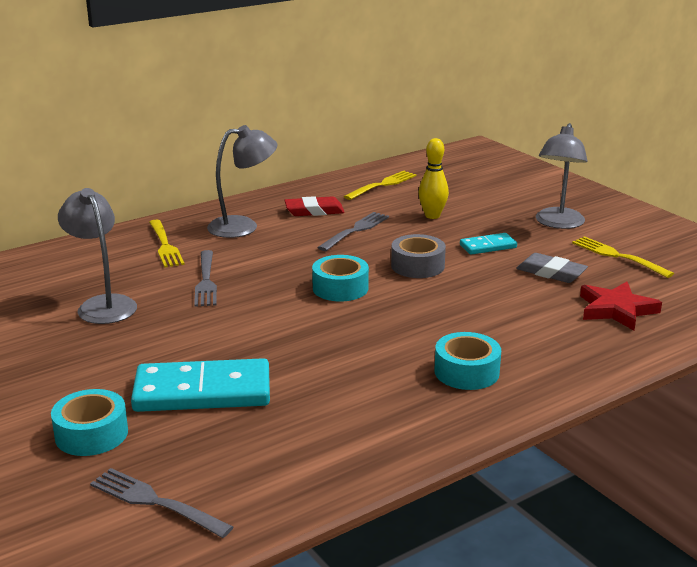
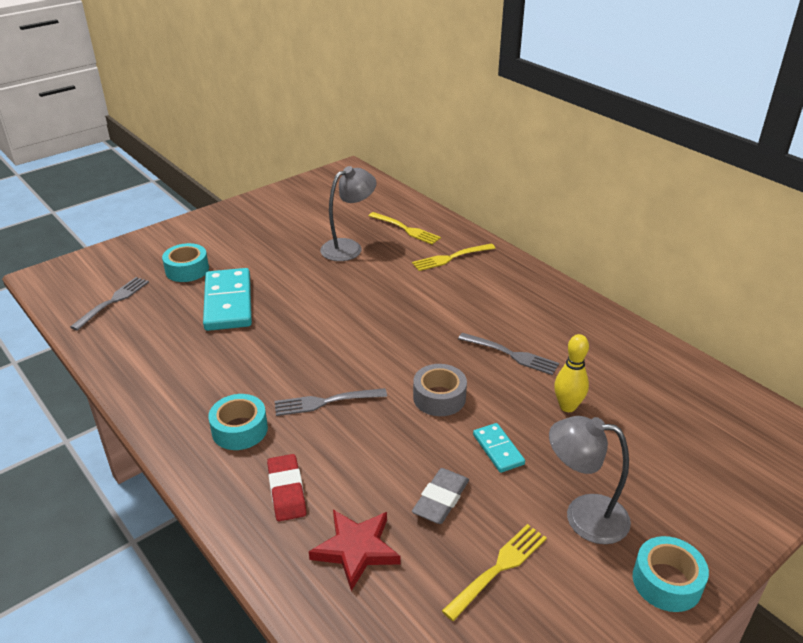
camera: 85 degrees right, 10 degrees up
grey fork [194,250,217,307] -> grey fork moved to [275,388,387,416]
grey lamp [207,125,277,238] -> none
red eraser [285,196,345,216] -> red eraser moved to [267,454,307,521]
turquoise tape [312,255,369,302] -> turquoise tape moved to [633,536,709,612]
yellow fork [344,171,417,200] -> yellow fork moved to [369,212,441,244]

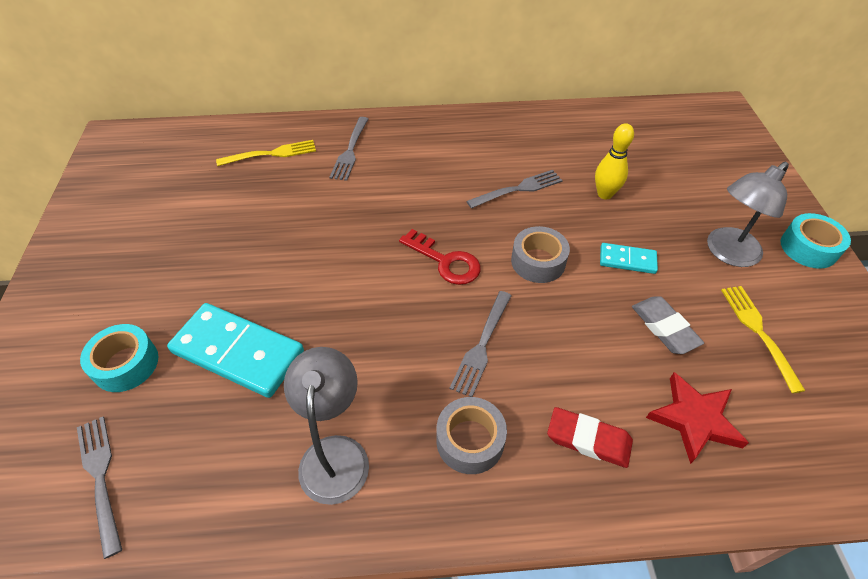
camera: 55 degrees left, 15 degrees up
turquoise tape [208,394,268,450] -> grey tape [436,397,507,474]
grey lamp [320,166,376,261] -> grey lamp moved to [284,347,369,505]
yellow fork [412,243,495,271] -> grey fork [330,117,368,181]
none -> red key [399,229,480,285]

